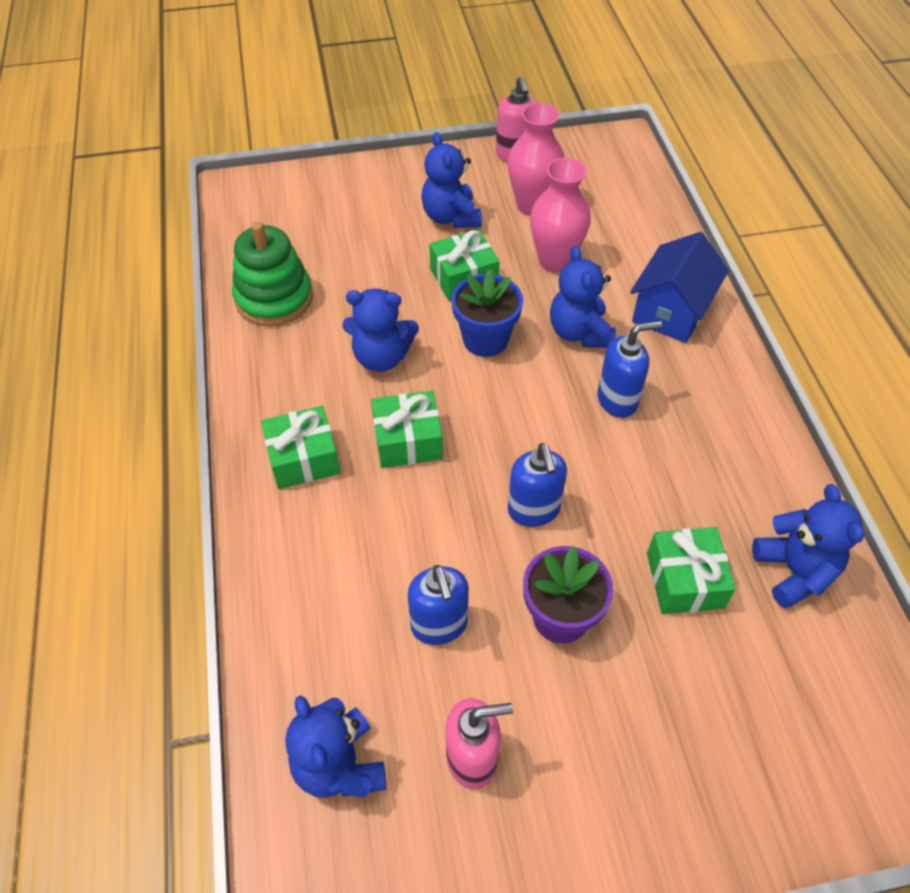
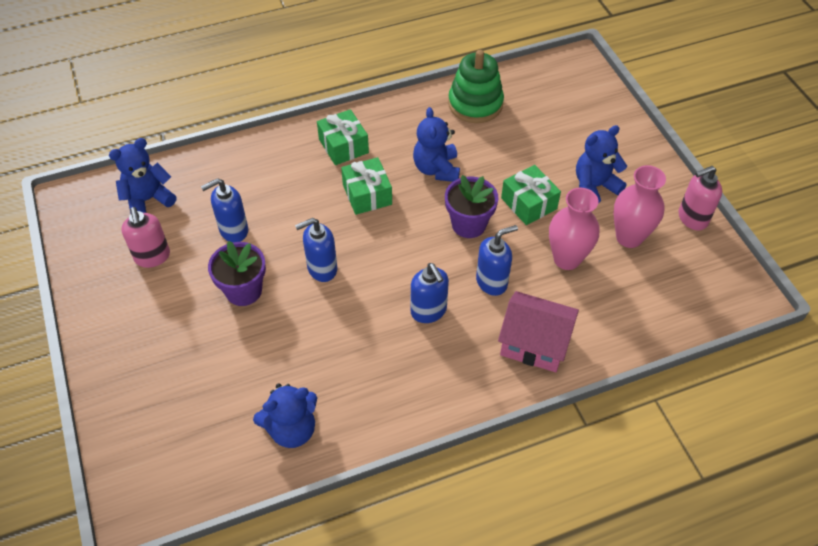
camera: 80 degrees right, 0 degrees up
blue flower pot [451,269,523,357] -> purple flower pot [445,175,498,238]
blue teddy bear [550,246,616,348] -> blue soap dispenser [476,225,518,296]
blue house [630,232,729,343] -> pink house [498,291,579,372]
green gift [647,527,736,614] -> none

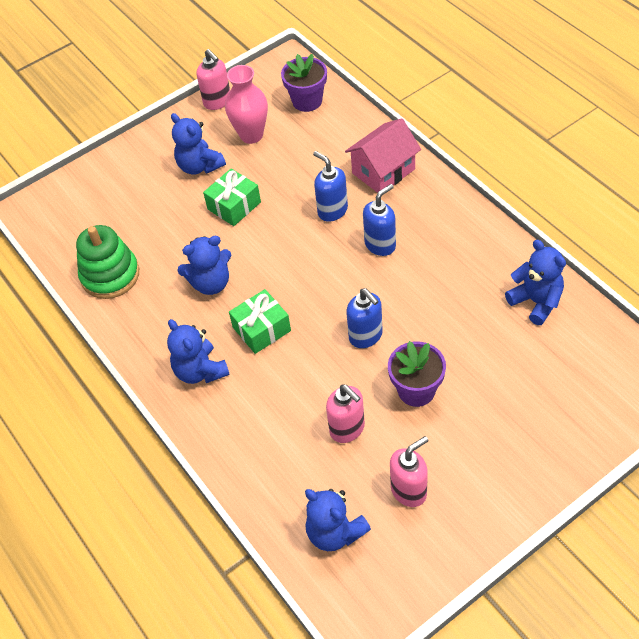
camera: 100 degrees left, 0 degrees up
blue soap dispenser [201,178,248,242] -> pink soap dispenser [326,385,365,443]
green gift [317,109,369,165] -> blue teddy bear [167,319,230,384]
purple flower pot [445,175,498,238] -> purple flower pot moved to [281,54,327,112]
pink house [498,291,579,372] -> pink house turned 45 degrees clockwise [345,118,421,193]
pink vase [549,188,599,270] -> none

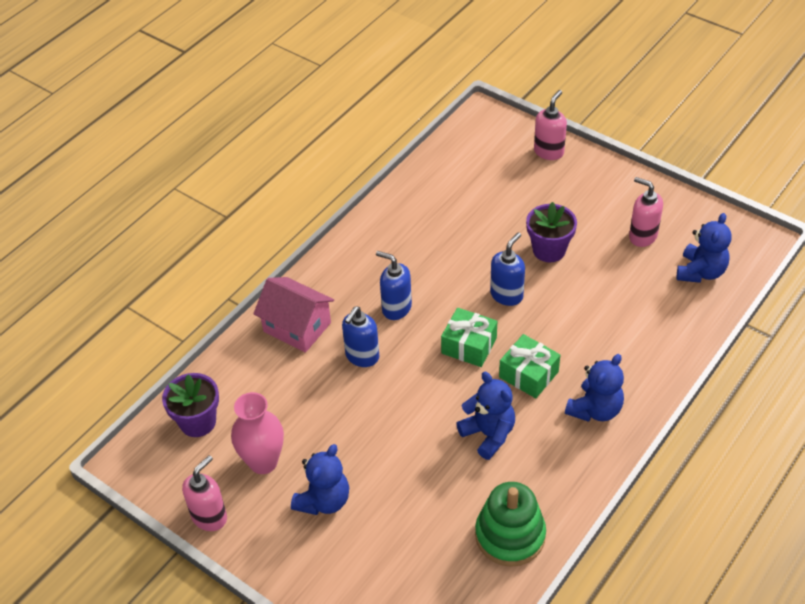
camera: 110 degrees left, 5 degrees down
green gift [203,169,261,226] -> green gift moved to [441,308,497,367]
pink soap dispenser [326,385,365,443] -> pink soap dispenser moved to [534,90,567,160]
blue teddy bear [505,240,566,325] -> none

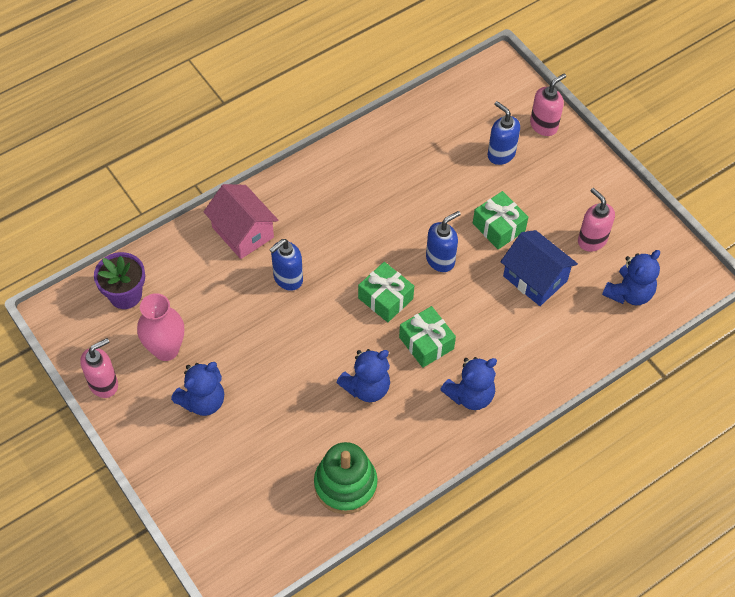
camera: 15 degrees right, 10 degrees up
blue soap dispenser [376,251,412,320] -> blue soap dispenser moved to [487,101,520,165]
blue teddy bear [456,372,515,460] -> blue teddy bear turned 75 degrees clockwise [336,349,390,402]
purple flower pot [526,202,577,262] -> green gift [473,191,528,249]
none -> blue house [500,230,578,306]

